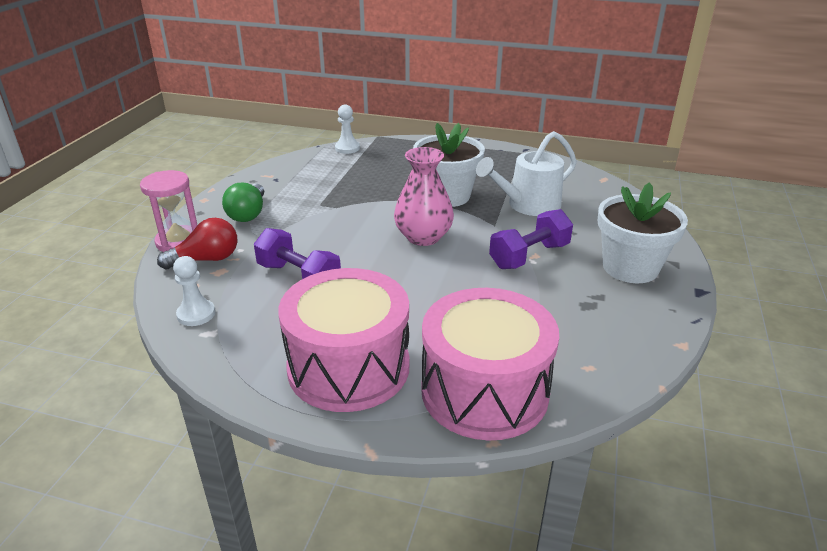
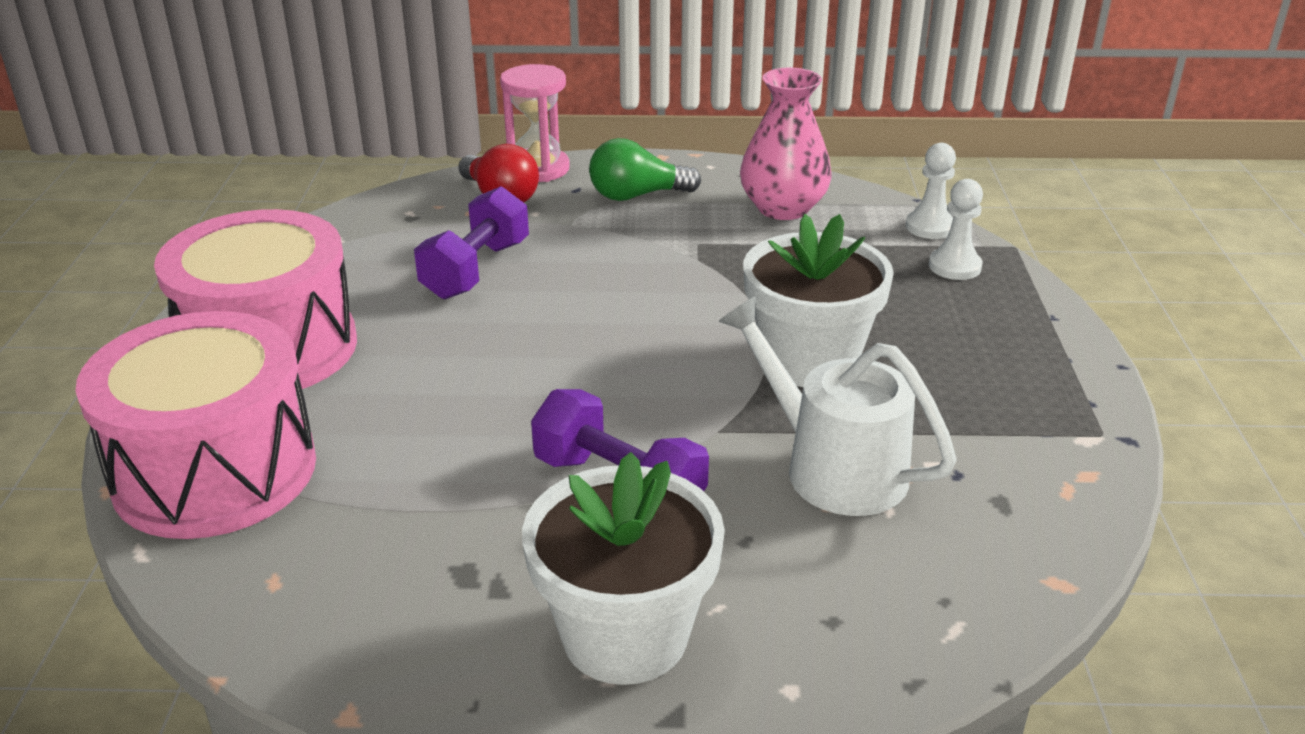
camera: 75 degrees right, 0 degrees up
white pawn [173,256,215,326] -> white pawn moved to [929,179,983,280]
pink vase [394,147,454,246] -> pink vase moved to [740,67,832,220]

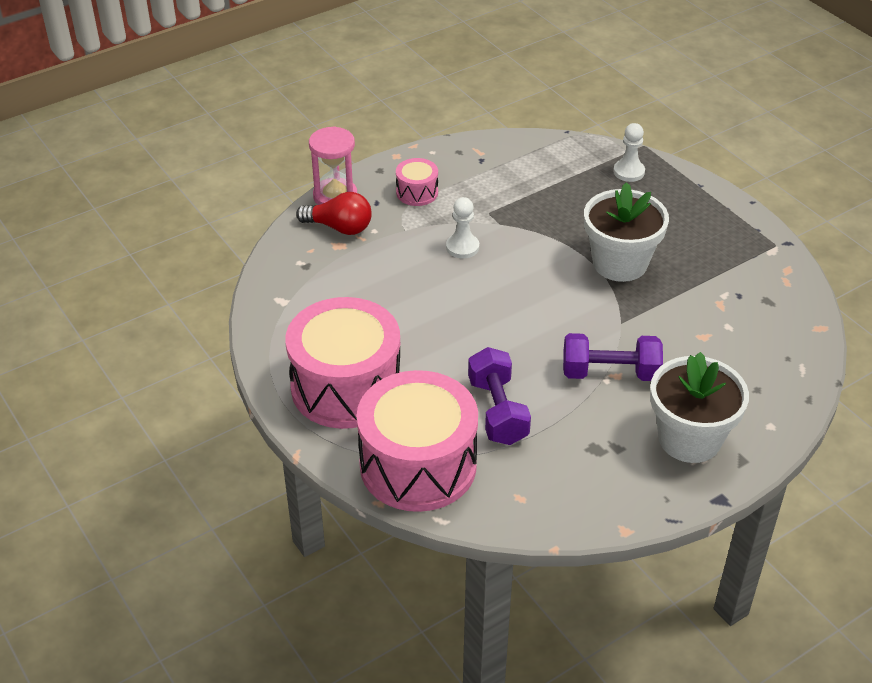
camera: 35 degrees left, 10 degrees up
purple dumbbell [414,186,529,299] -> purple dumbbell moved to [468,347,531,445]
green light bulb [589,138,701,201] -> pink drum [396,158,438,206]
white watering can [718,296,956,516] -> none
pink vase [740,67,832,220] -> none
white pawn [906,143,956,239] -> white pawn moved to [446,197,479,259]

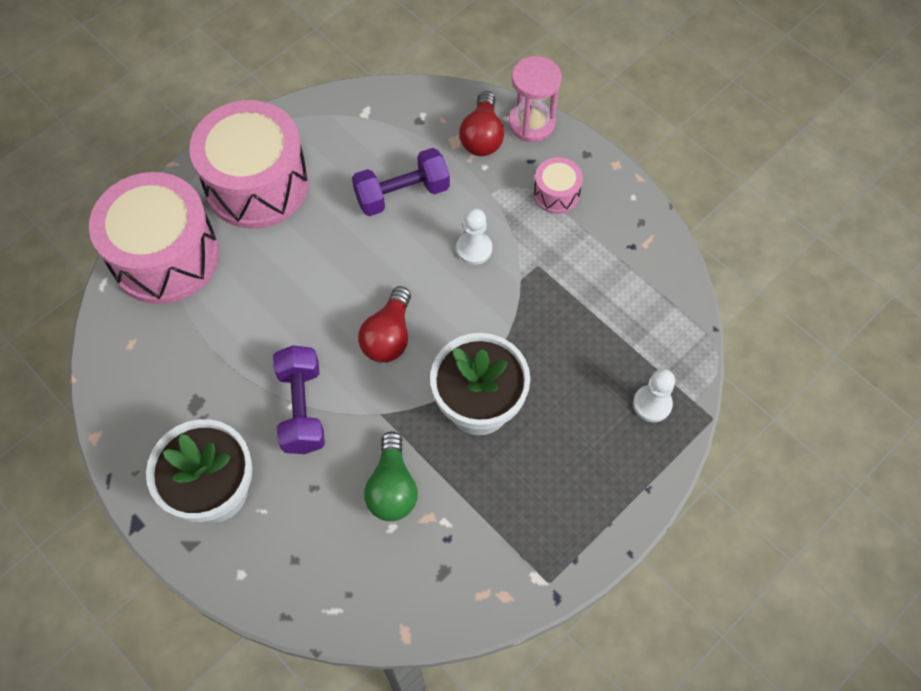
camera: 80 degrees right, 20 degrees up
purple dumbbell [468,347,531,445] -> purple dumbbell moved to [352,148,450,216]
none -> red light bulb [358,286,411,363]
none -> green light bulb [364,431,418,521]

